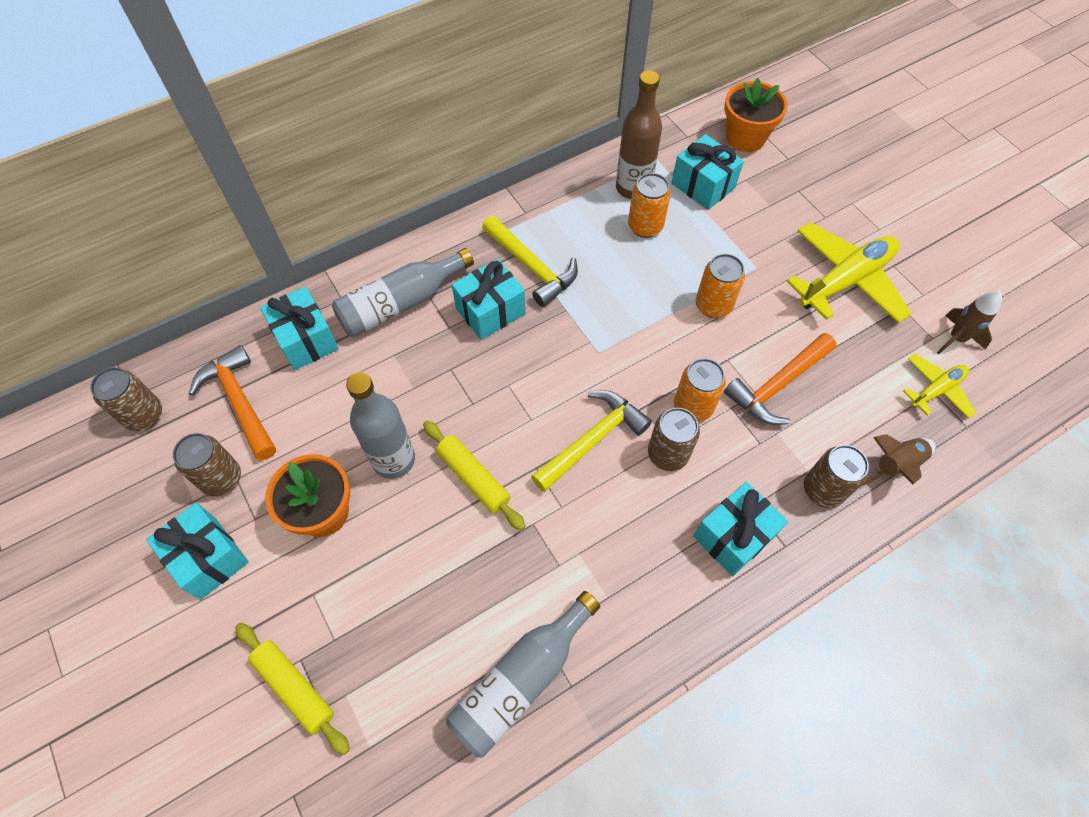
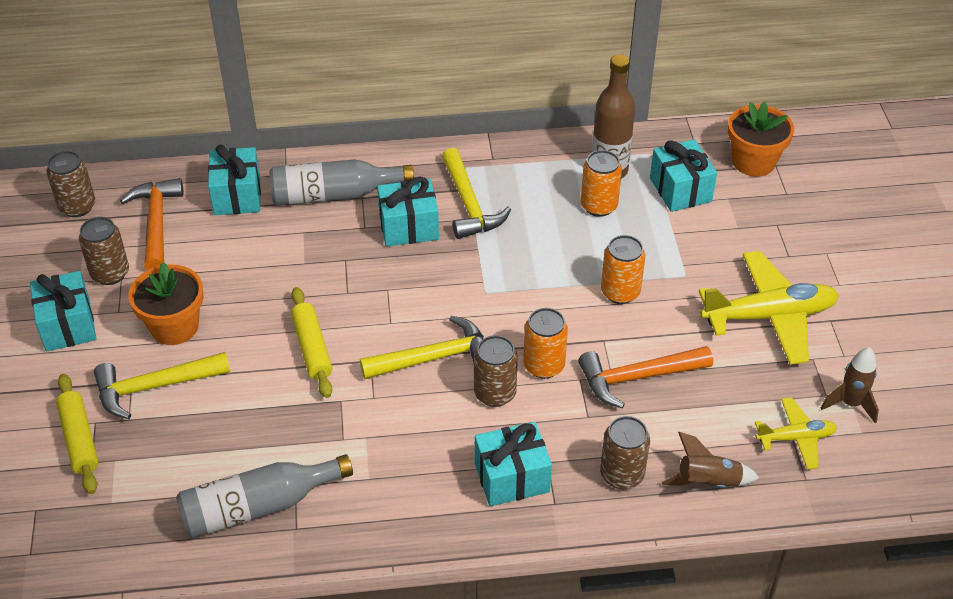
camera: 25 degrees right, 15 degrees down
grey bottle [346,372,415,479] -> none
none -> yellow hammer [94,352,230,419]

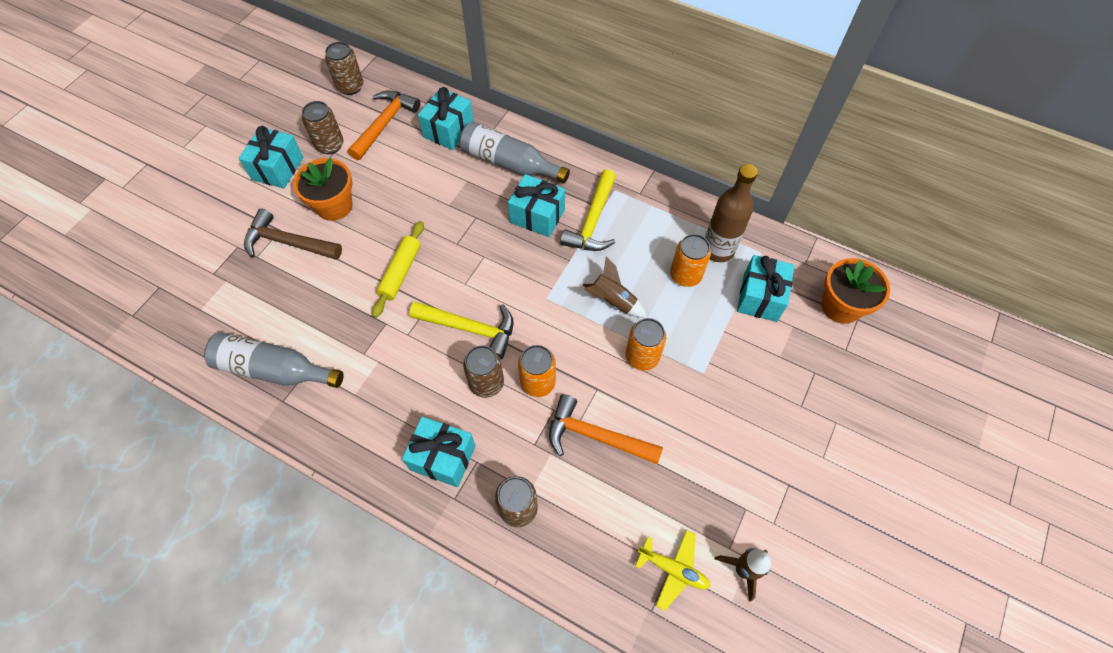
camera: 35 degrees right, 15 degrees up
yellow rolling pin [56,374,99,494] -> none
yellow hammer [94,352,230,419] -> brown hammer [244,208,342,260]
brown rocket [662,432,759,488] -> brown rocket moved to [582,257,647,318]
yellow plane [699,251,839,365] -> none

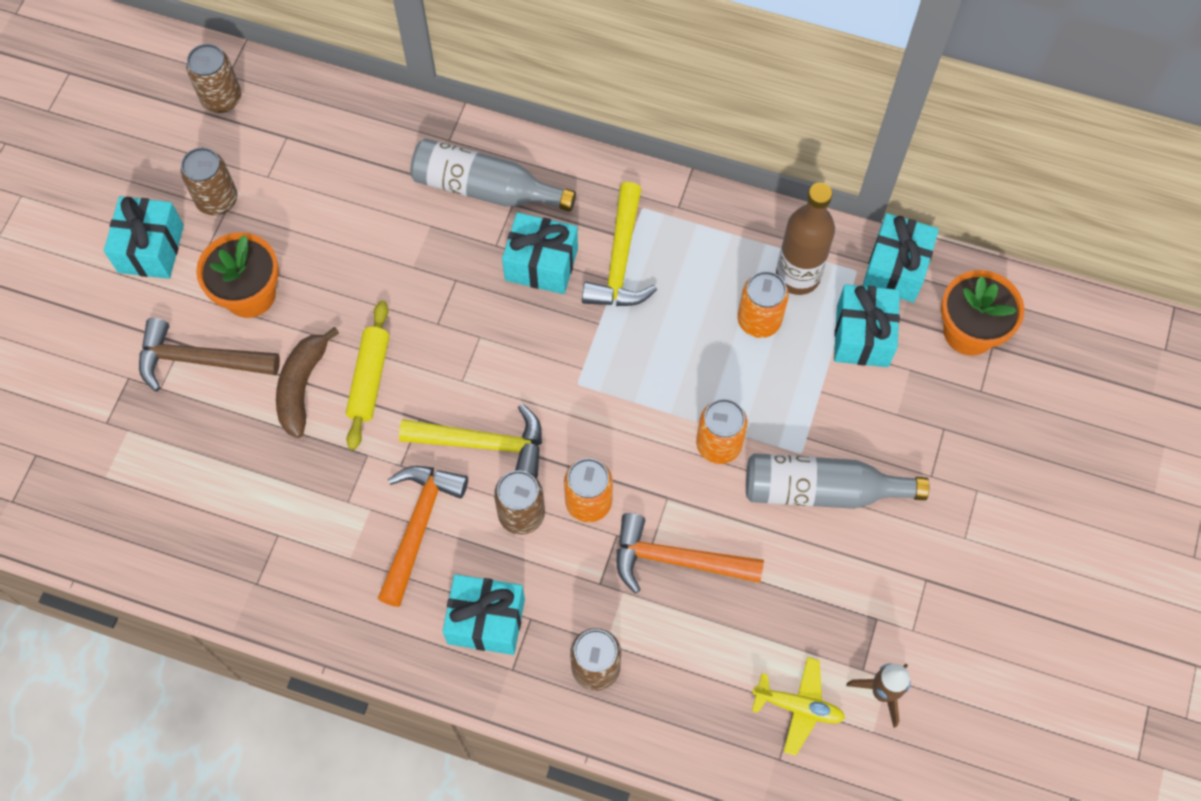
camera: 10 degrees left, 5 degrees up
grey bottle [204,333,344,388] -> grey bottle moved to [746,453,929,509]
orange hammer [348,90,420,160] -> orange hammer moved to [378,466,468,607]
turquoise gift [418,87,474,150] -> turquoise gift moved to [862,213,939,303]
brown rocket [582,257,647,318] -> none
none -> brown banana [276,327,339,438]

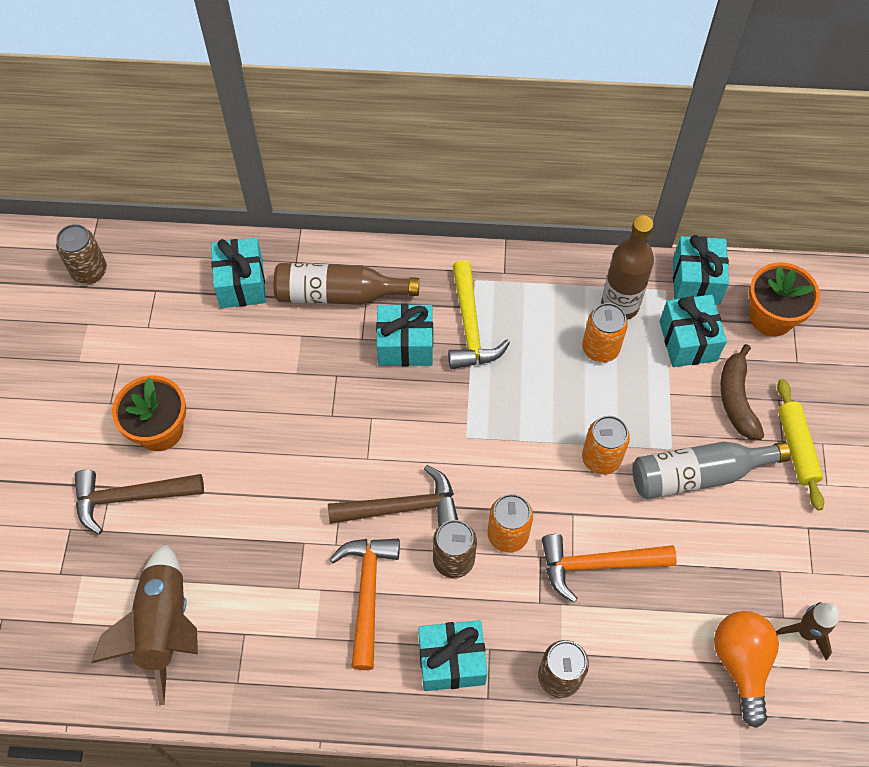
camera: 15 degrees left, 5 degrees down
turquoise gift [104,196,184,279] -> turquoise gift moved to [211,238,266,308]
brown can [180,147,237,216] -> none
brown banana [276,327,339,438] -> brown banana moved to [720,344,764,440]
yellow rolling pin [346,301,389,450] -> yellow rolling pin moved to [777,379,824,511]
yellow hammer [399,404,542,478] -> brown hammer [328,465,458,526]
grey bottle [410,138,576,212] -> brown bottle [274,263,419,305]
yellow plane [752,657,845,756] -> orange light bulb [714,611,779,728]
none -> brown rocket [91,544,198,705]

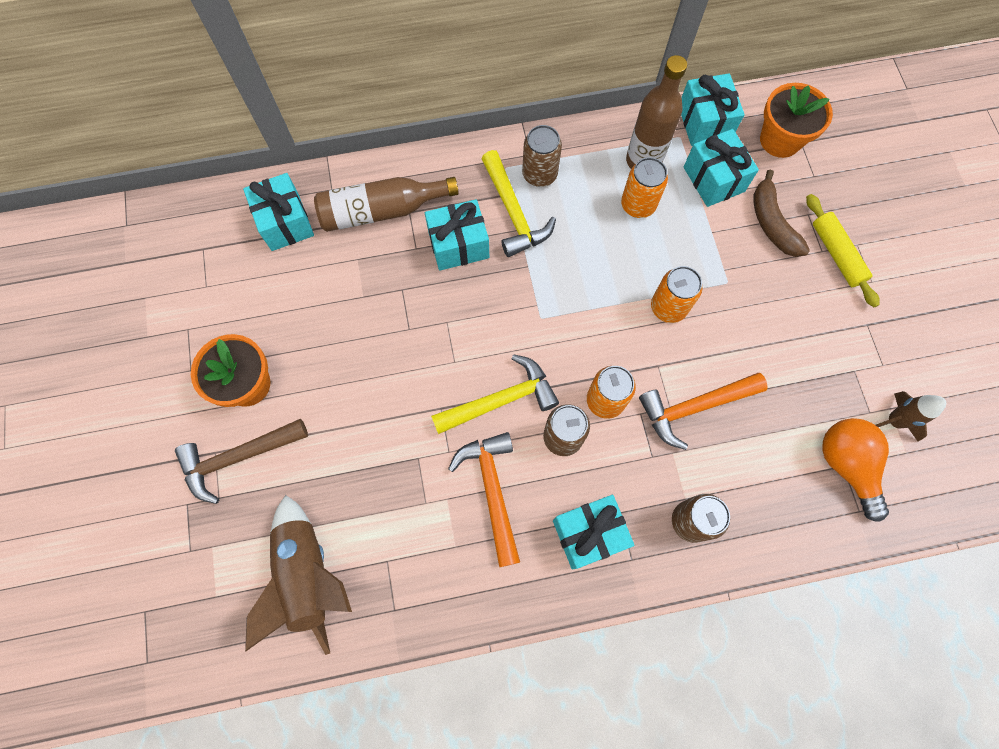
camera: 15 degrees left, 10 degrees up
brown can [56,224,107,284] -> brown can moved to [522,125,562,187]
brown hammer [328,465,458,526] -> yellow hammer [431,354,559,434]
grey bottle [632,442,791,499] -> none

